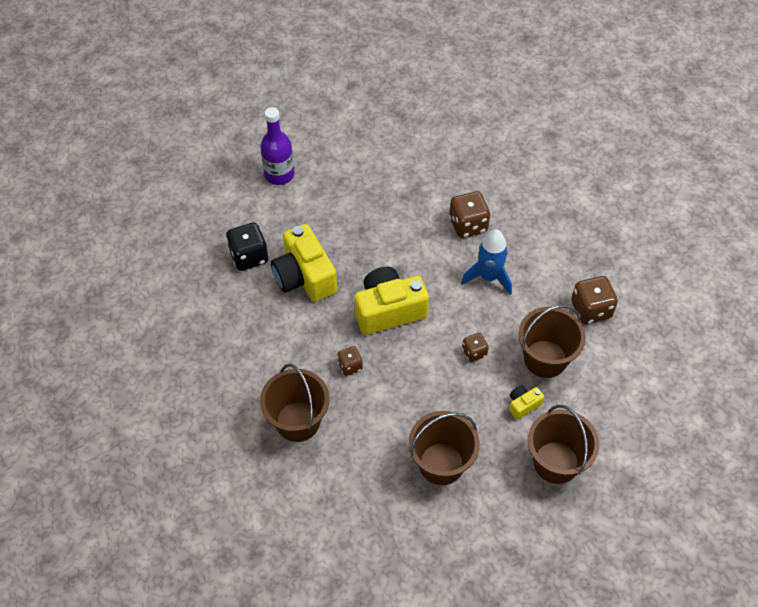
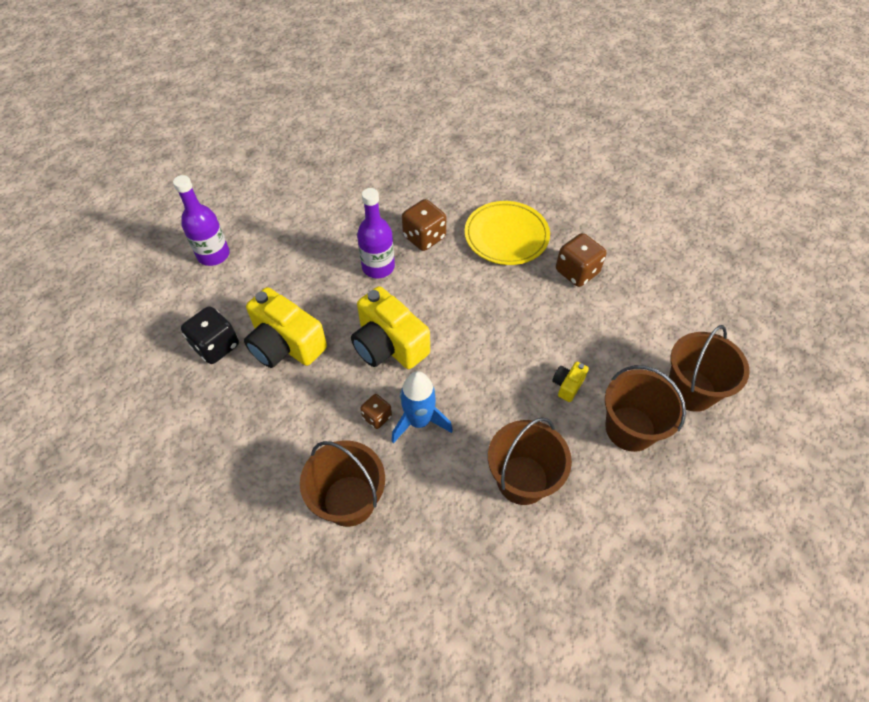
camera: 25 degrees left, 0 degrees up
yellow camera [354,267,429,335] -> yellow camera turned 90 degrees counterclockwise [351,286,430,369]
blue rocket [461,229,512,295] -> blue rocket moved to [392,371,453,443]
brown dice [462,333,489,362] -> none
brown bucket [518,305,586,378] -> brown bucket moved to [669,325,750,412]
none -> purple bottle [357,188,395,278]
none -> yellow plate [465,201,550,265]

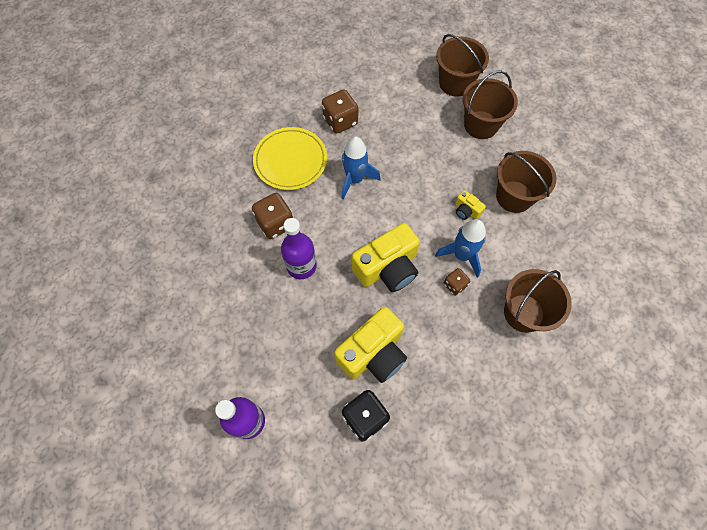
camera: 80 degrees left, 10 degrees up
yellow camera [552,362,589,402] -> yellow camera moved to [455,190,486,220]
none -> blue rocket [342,136,381,199]

